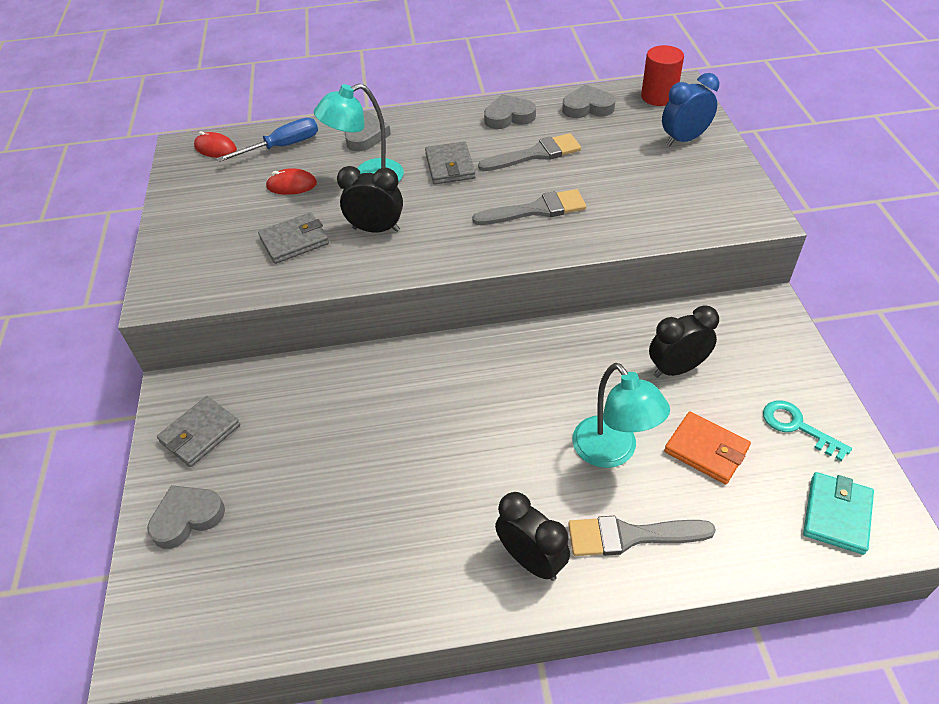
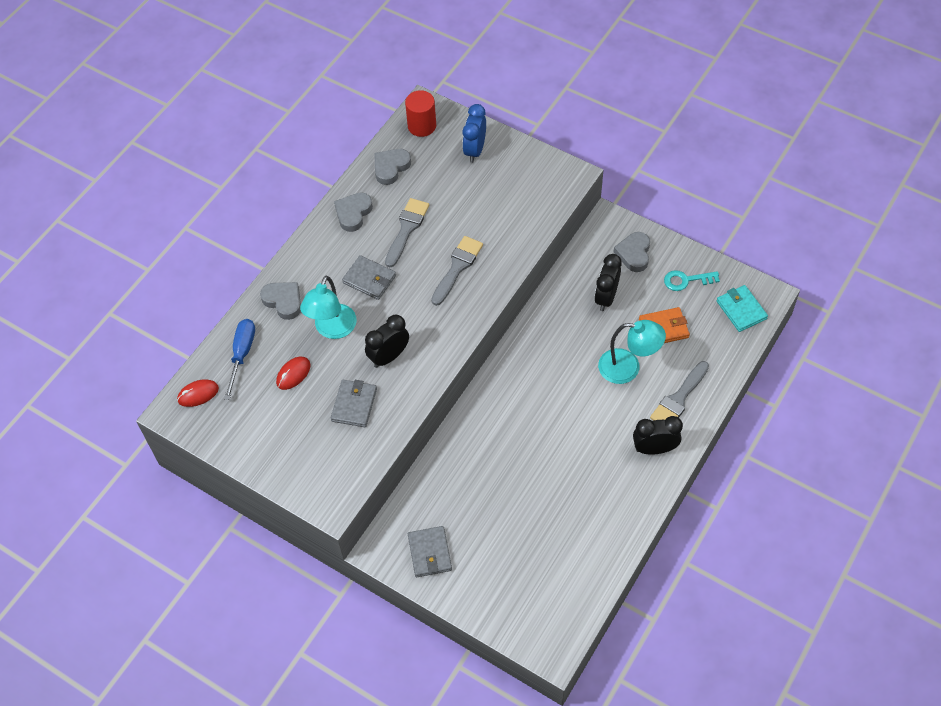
camera: 50 degrees left, 10 degrees up
grey heart [147,485,225,549] -> grey heart moved to [614,232,650,272]

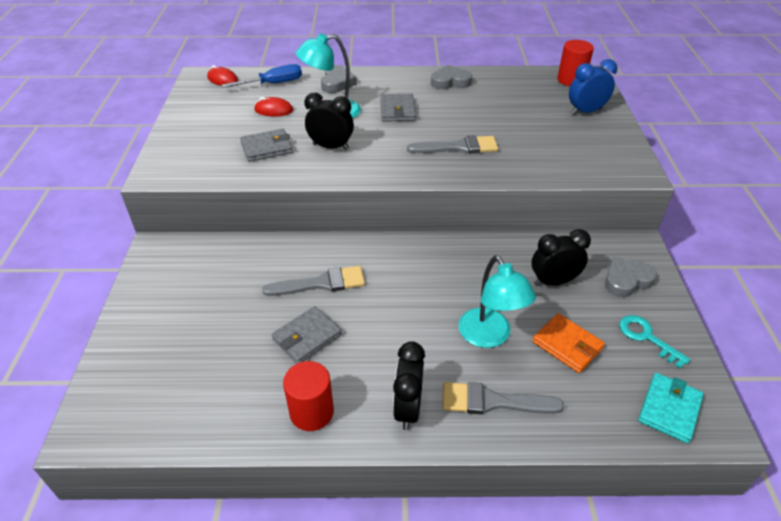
camera: 55 degrees right, 15 degrees down
grey heart [374,149,411,185] -> none
grey brush [385,198,429,267] -> grey brush moved to [262,266,365,296]
grey wallet [408,526,452,577] -> grey wallet moved to [272,306,342,363]
black clock [633,416,683,455] -> black clock turned 135 degrees counterclockwise [393,341,425,430]
none -> red cylinder [283,361,334,431]

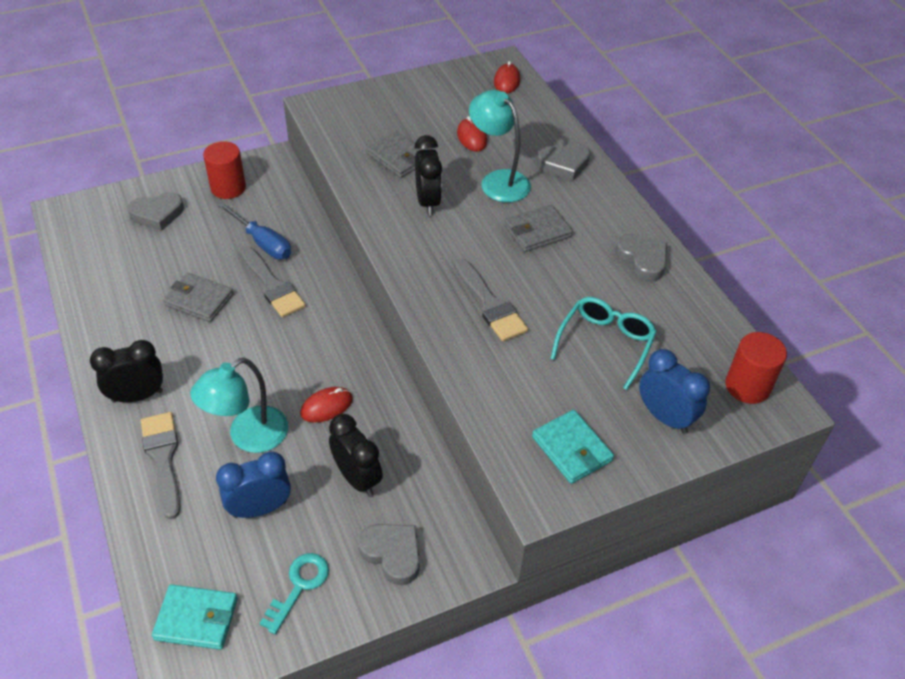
camera: 65 degrees right, 5 degrees up
blue screwdriver [221,64,302,88] -> blue screwdriver moved to [218,202,291,259]
red cylinder [283,361,334,431] -> red cylinder moved to [203,141,246,199]
orange wallet [532,313,605,373] -> blue clock [216,452,291,518]
none -> grey heart [128,192,184,231]
none -> red mouse [300,387,353,423]
none -> turquoise wallet [532,410,614,484]
none -> turquoise glasses [550,297,657,390]

